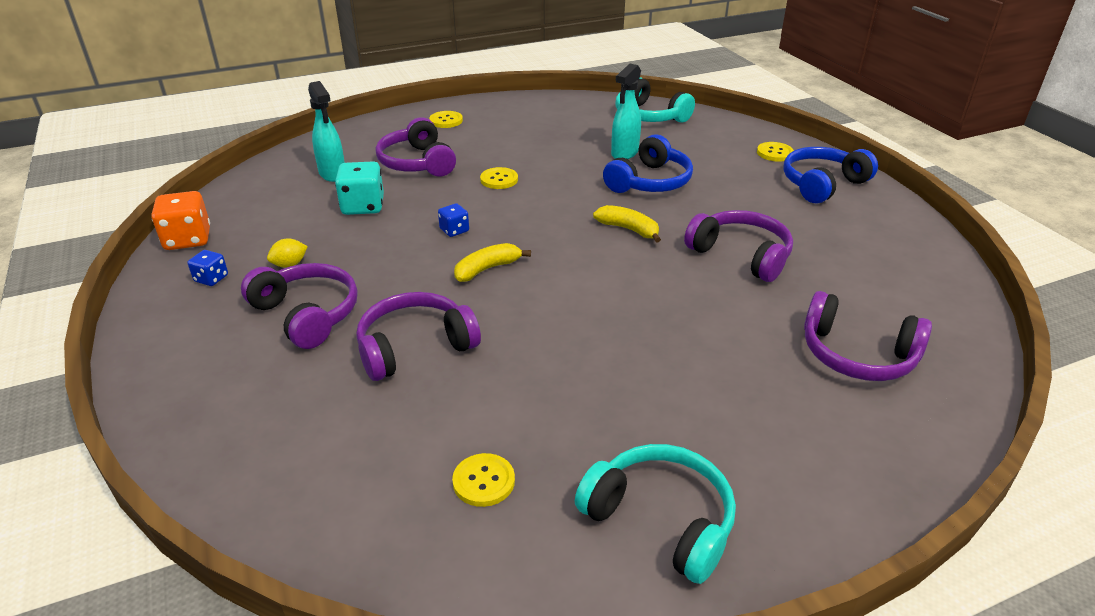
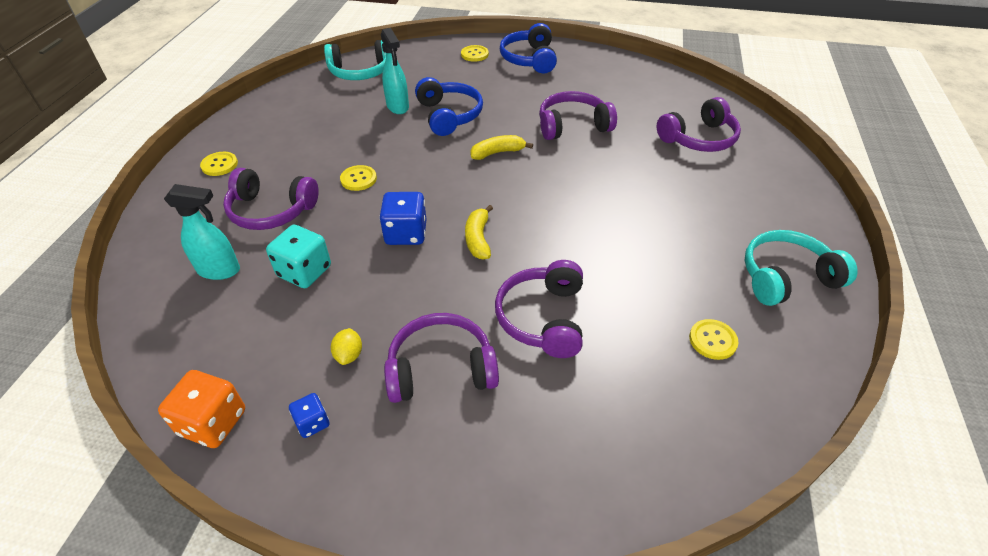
camera: 55 degrees left, 10 degrees up
blue dice [438,203,469,237] -> blue dice [379,192,427,245], size x1.79

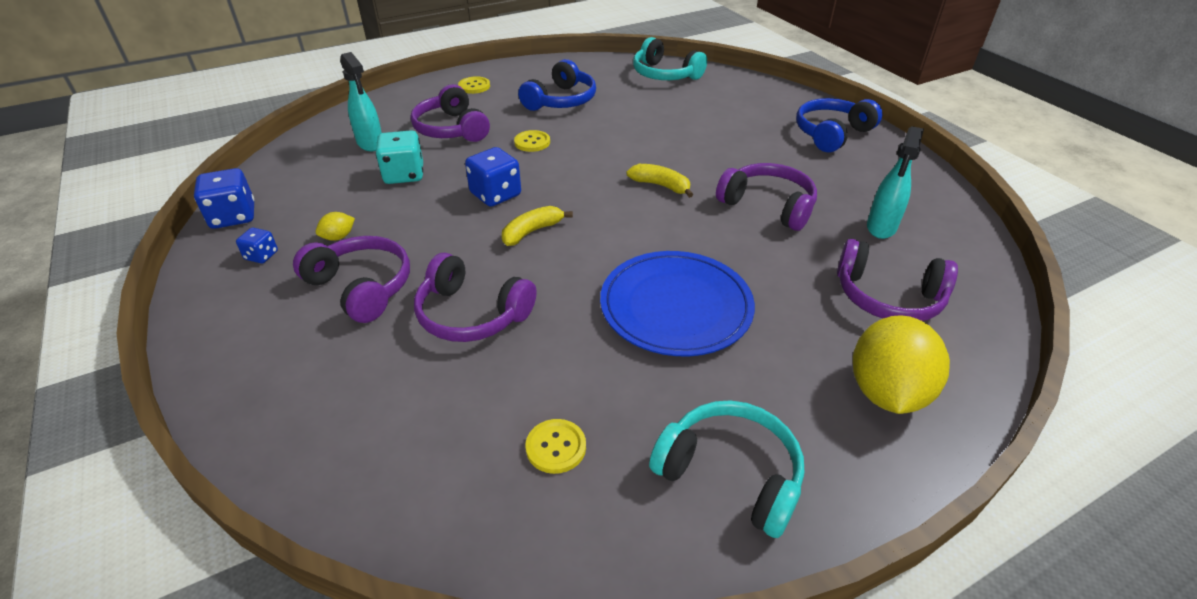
camera: 50 degrees right, 5 degrees down
orange dice [158,370,245,448] -> blue dice [194,168,254,229]
turquoise spray bottle [381,28,409,114] -> turquoise spray bottle moved to [867,126,924,239]
blue headphones [415,77,483,136] -> blue headphones moved to [518,59,596,111]
yellow button [461,45,489,62] -> none
purple headphones [495,260,583,358] -> purple headphones turned 120 degrees counterclockwise [414,253,536,342]
none -> blue plate [600,251,755,356]
none -> yellow lemon [853,315,950,414]

